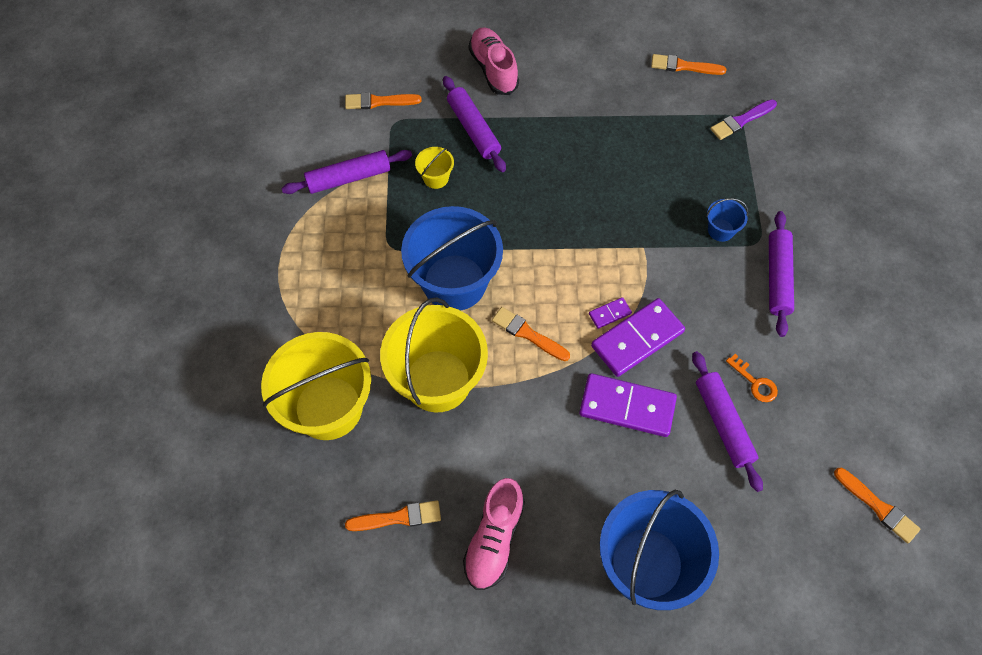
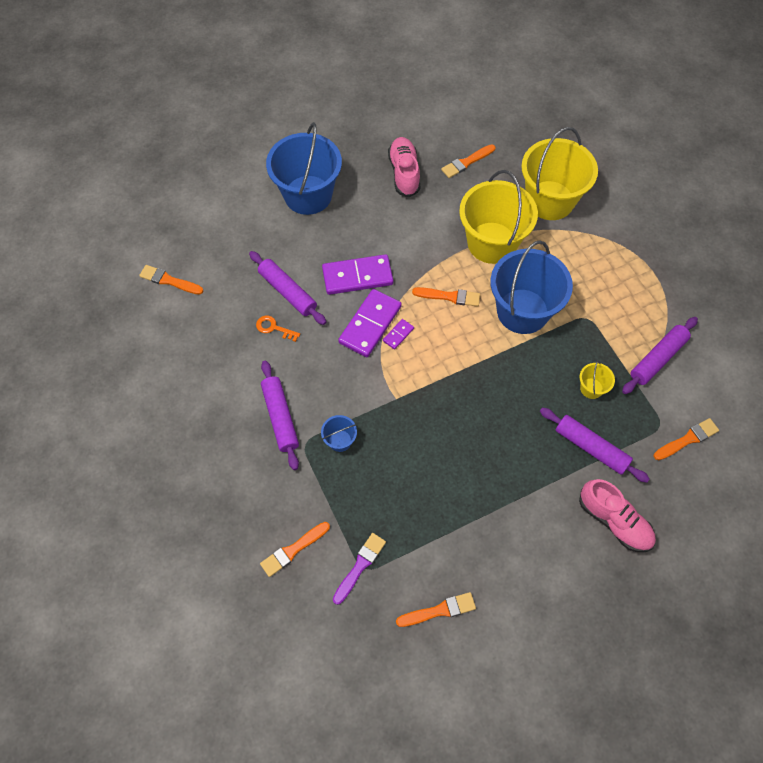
camera: 155 degrees right, 0 degrees up
none -> orange brush [260,522,330,577]

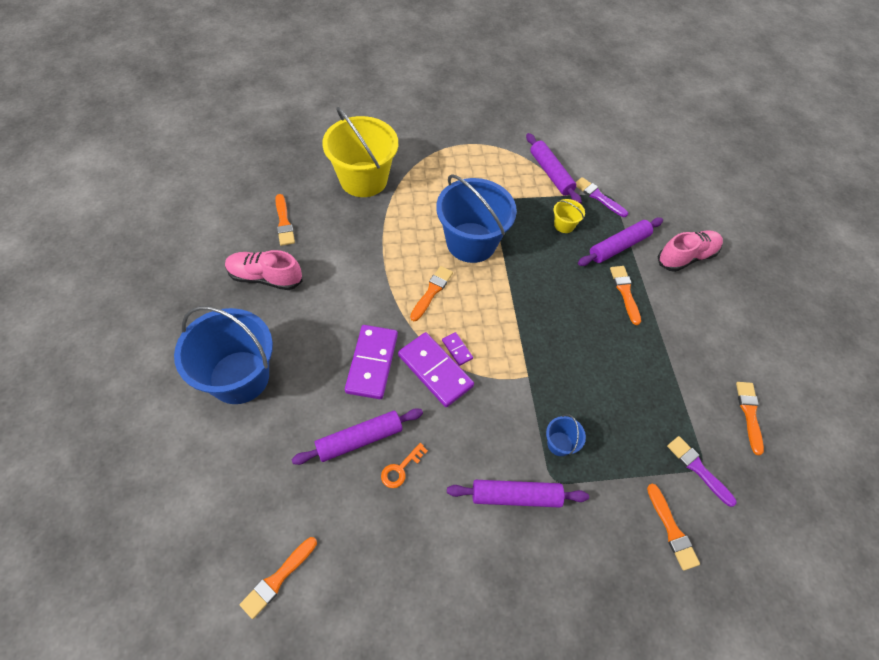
camera: 75 degrees left, 5 degrees down
yellow bucket [459,170,538,264] -> none
orange brush [654,418,719,460] -> orange brush moved to [610,266,641,325]
none -> purple brush [575,177,628,217]

